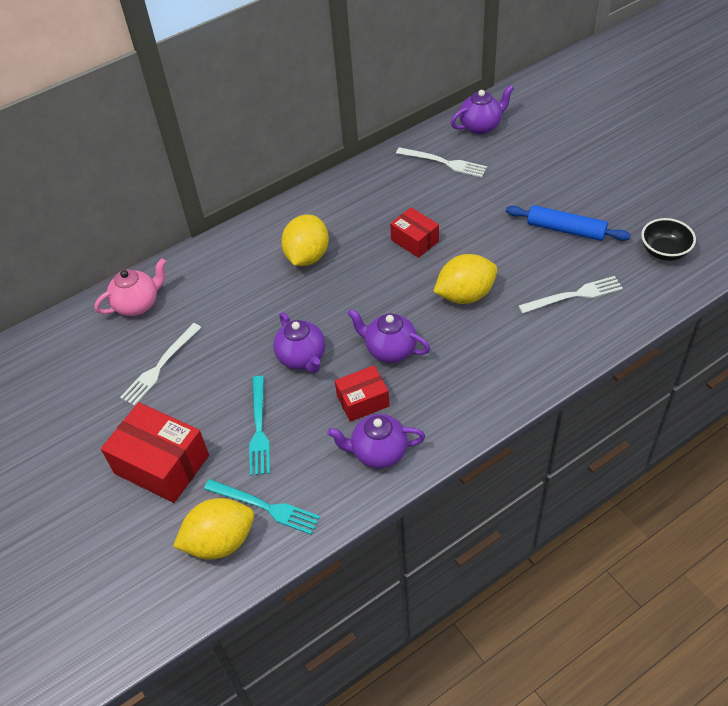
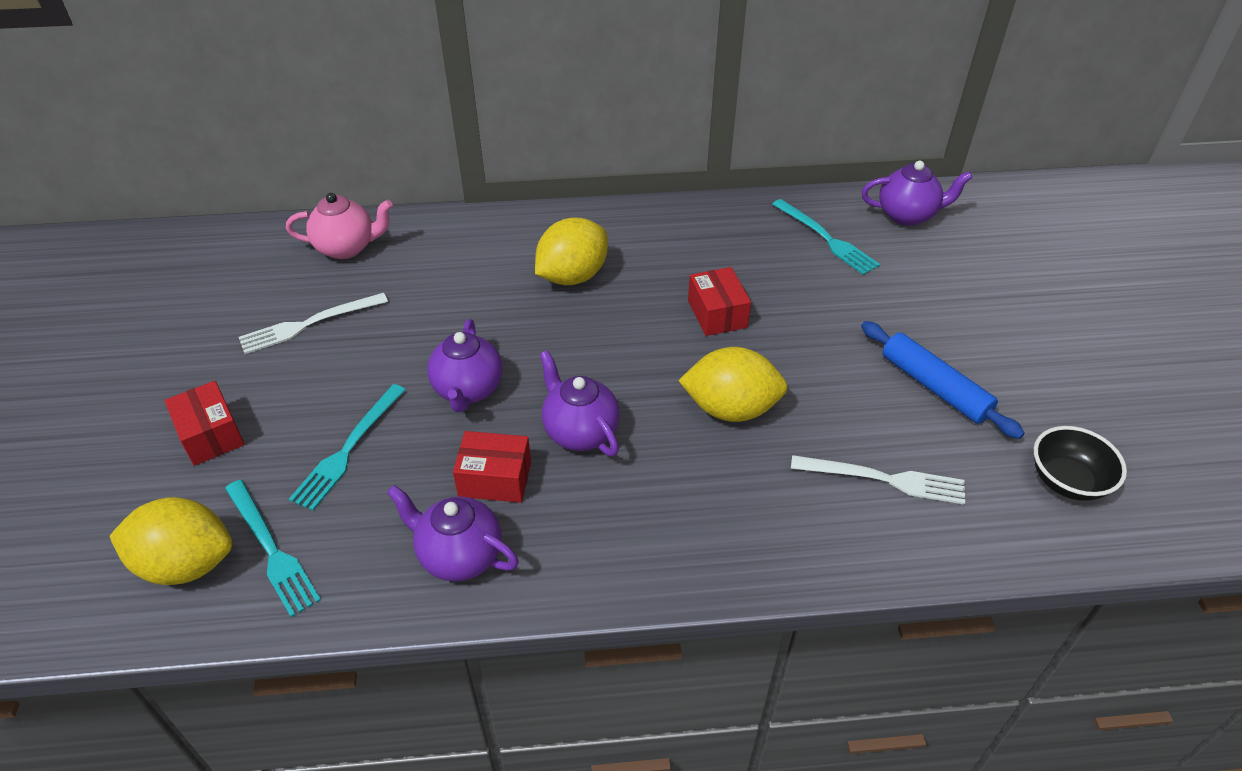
camera: 25 degrees right, 5 degrees down
red box [101,402,209,503] -> red box [165,381,245,466], size x0.59
white fork [396,147,487,177] -> turquoise fork [772,199,880,275]

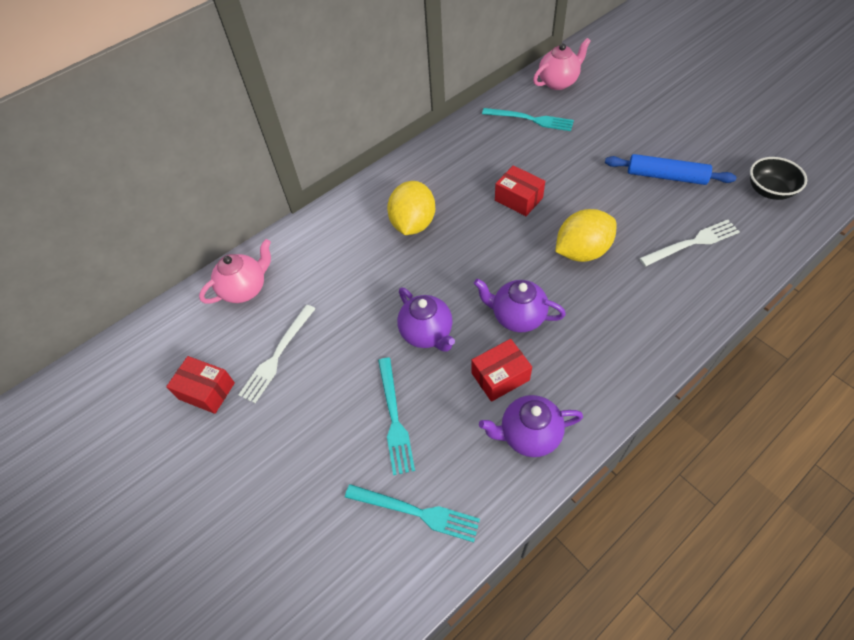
camera: 30 degrees left, 10 degrees up
yellow lemon [109,497,232,585] -> none
red box [165,381,245,466] -> red box moved to [166,356,235,414]
purple teapot [861,161,973,226] -> pink teapot [533,38,591,90]

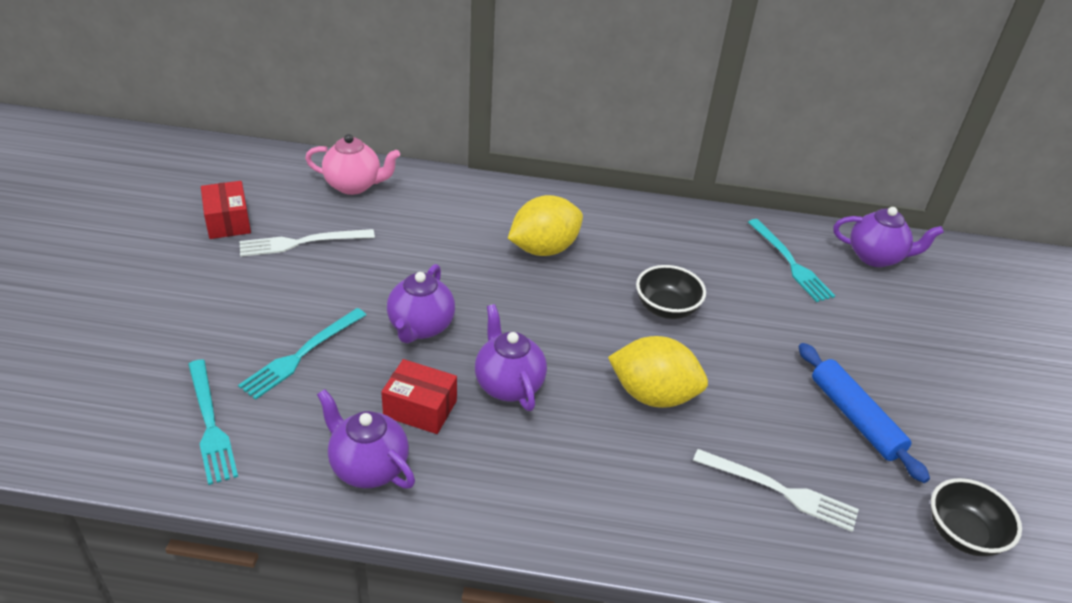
camera: 40 degrees right, 15 degrees down
red box [495,165,545,216] -> black bowl [636,265,706,319]
pink teapot [533,38,591,90] -> purple teapot [834,207,944,267]

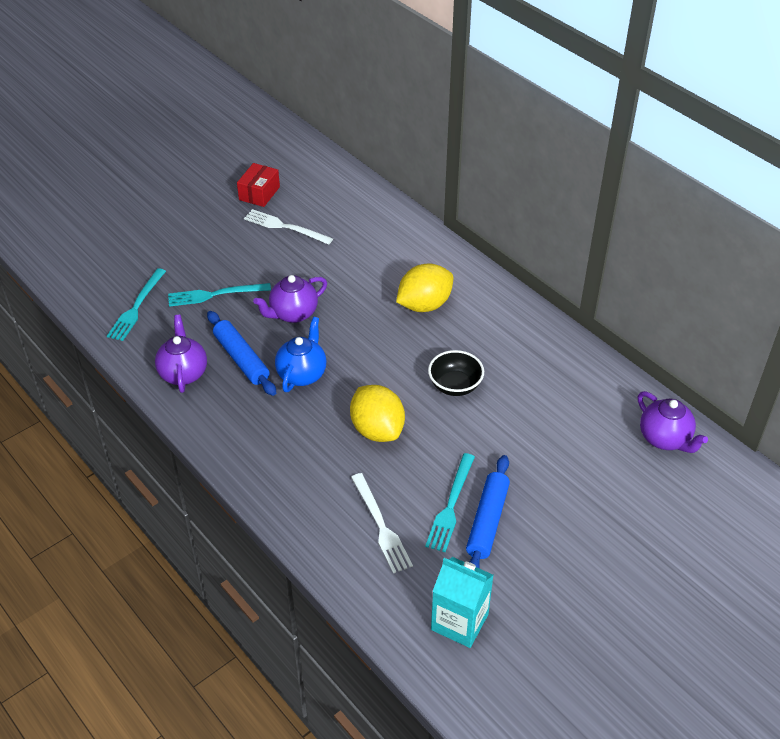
camera: 45 degrees right, 5 degrees up
pink teapot [305,134,400,195] -> none
red box [381,359,457,434] -> blue rolling pin [207,311,276,396]
purple teapot [475,304,547,411] -> blue teapot [275,317,327,392]
yellow lemon [508,195,583,256] -> yellow lemon turned 45 degrees counterclockwise [396,263,453,312]
turquoise fork [748,219,835,302] -> turquoise fork moved to [425,453,475,552]
black bowl [931,478,1022,556] -> turquoise carton [431,557,493,648]

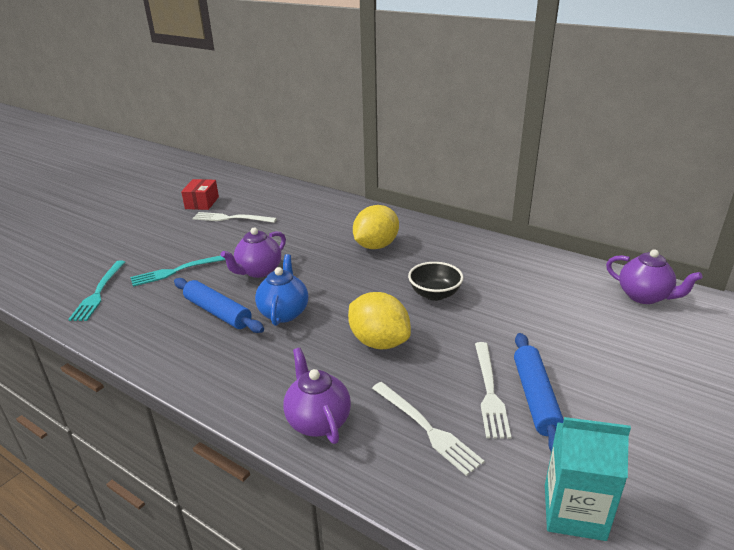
camera: 15 degrees left, 15 degrees down
purple teapot [155,315,207,393] -> purple teapot moved to [283,347,351,444]
turquoise fork [425,453,475,552] -> white fork [475,342,511,439]

